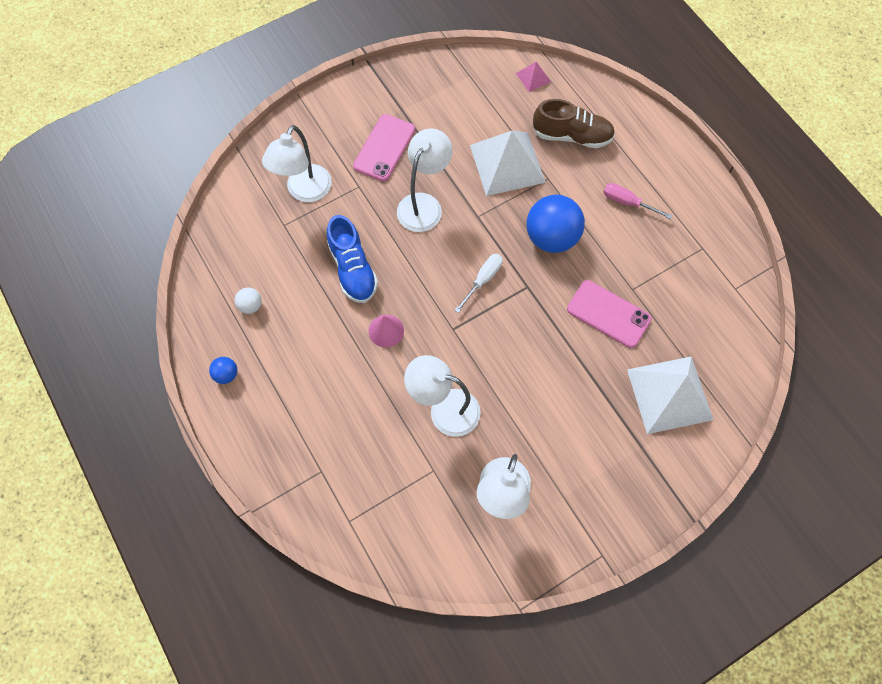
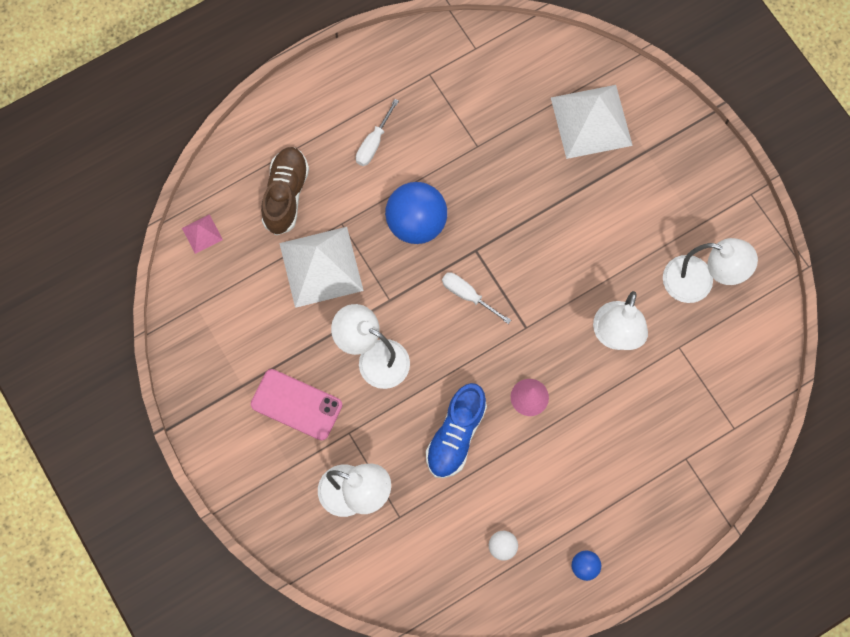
camera: 90 degrees left, 5 degrees up
blue shoe [327,215,378,303] -> blue shoe turned 135 degrees clockwise [426,383,487,478]
pink phone [567,280,652,348] -> none
pink screwdriver [603,183,672,219] -> white screwdriver [356,99,399,166]

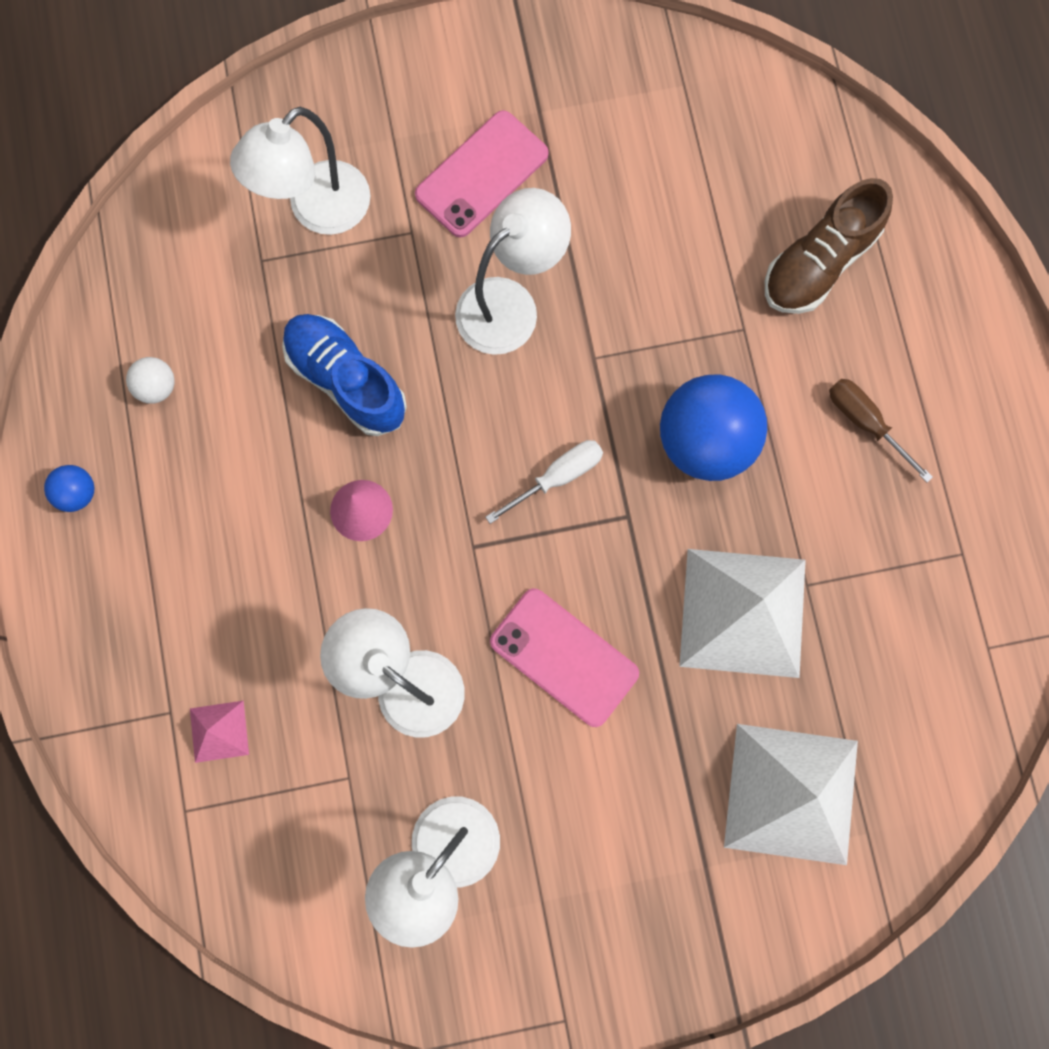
camera: 110 degrees right, 5 degrees up
pink pyramid [182,214,223,254] -> pink pyramid moved to [190,701,249,763]
brown shoe [261,147,309,235] -> brown shoe turned 105 degrees clockwise [765,178,893,314]
white pyramid [279,227,364,308] -> white pyramid moved to [679,549,806,678]
white screwdriver [356,99,399,166] -> brown screwdriver [829,379,933,483]
none -> pink phone [490,588,639,727]

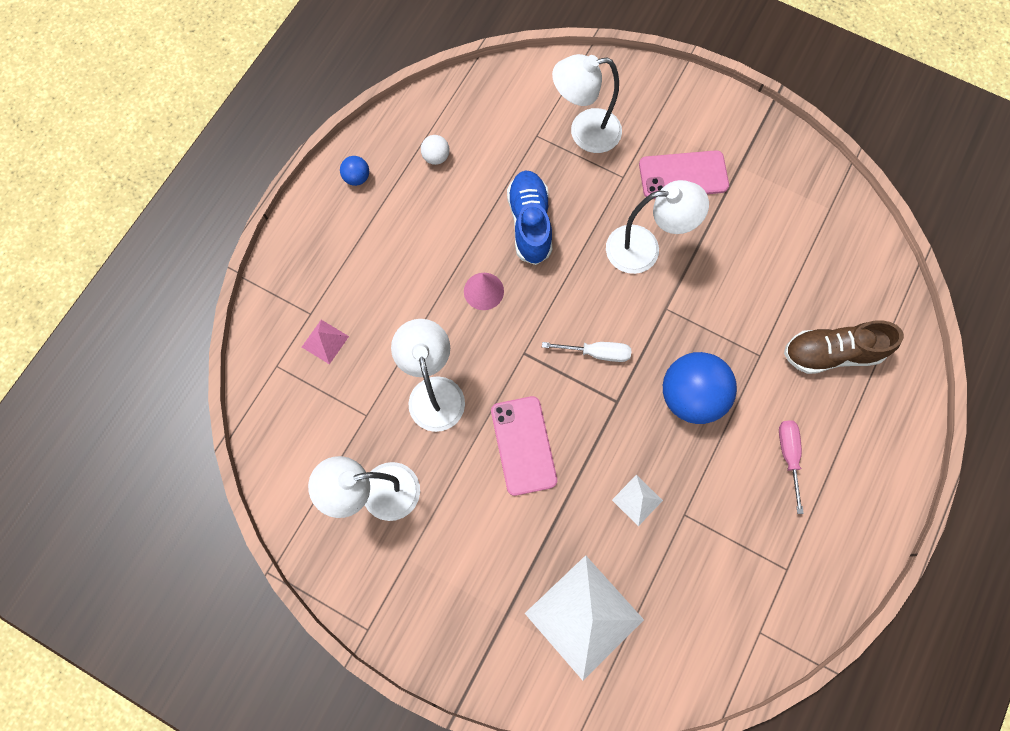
camera: 40 degrees right, 5 degrees down
white pyramid [679,549,806,678] -> white pyramid [612,475,663,526], size x0.45
brown screwdriver [829,379,933,483] -> pink screwdriver [779,420,804,514]

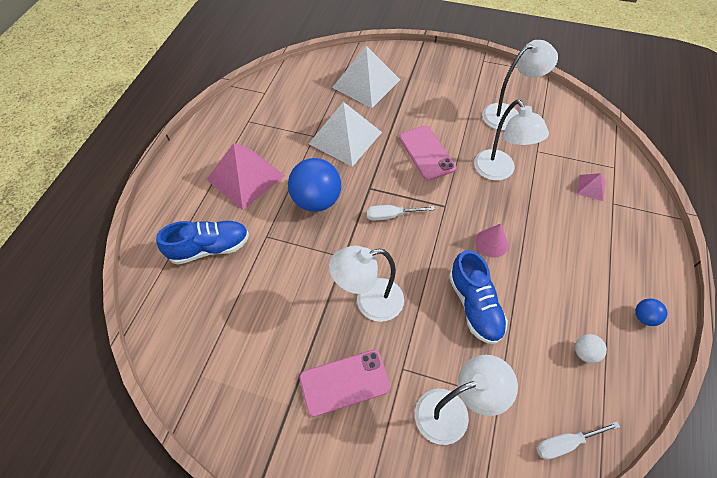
camera: 170 degrees right, 15 degrees down
white pyramid [612,475,663,526] -> white pyramid [309,102,382,167], size x2.24
pink screwdriver [779,420,804,514] -> pink pyramid [206,143,285,210]
brown shoe [784,320,904,374] -> blue shoe [156,221,249,265]
none -> white screwdriver [536,422,620,460]

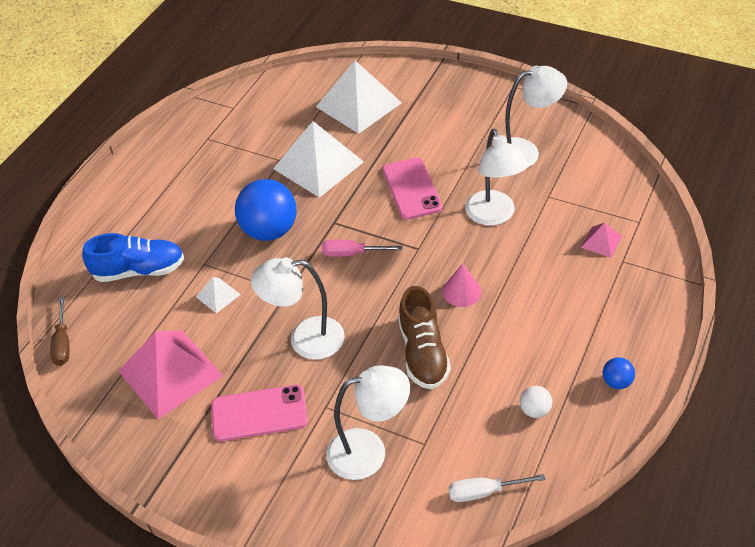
camera: 10 degrees right, 10 degrees down
pink pyramid [206,143,285,210] -> pink pyramid moved to [119,330,223,419]
white screwdriver [367,205,435,221] -> pink screwdriver [322,239,402,257]
blue shoe [449,250,508,344] -> brown shoe [398,286,451,389]
none -> brown screwdriver [50,297,69,366]
none -> white pyramid [196,277,241,314]

